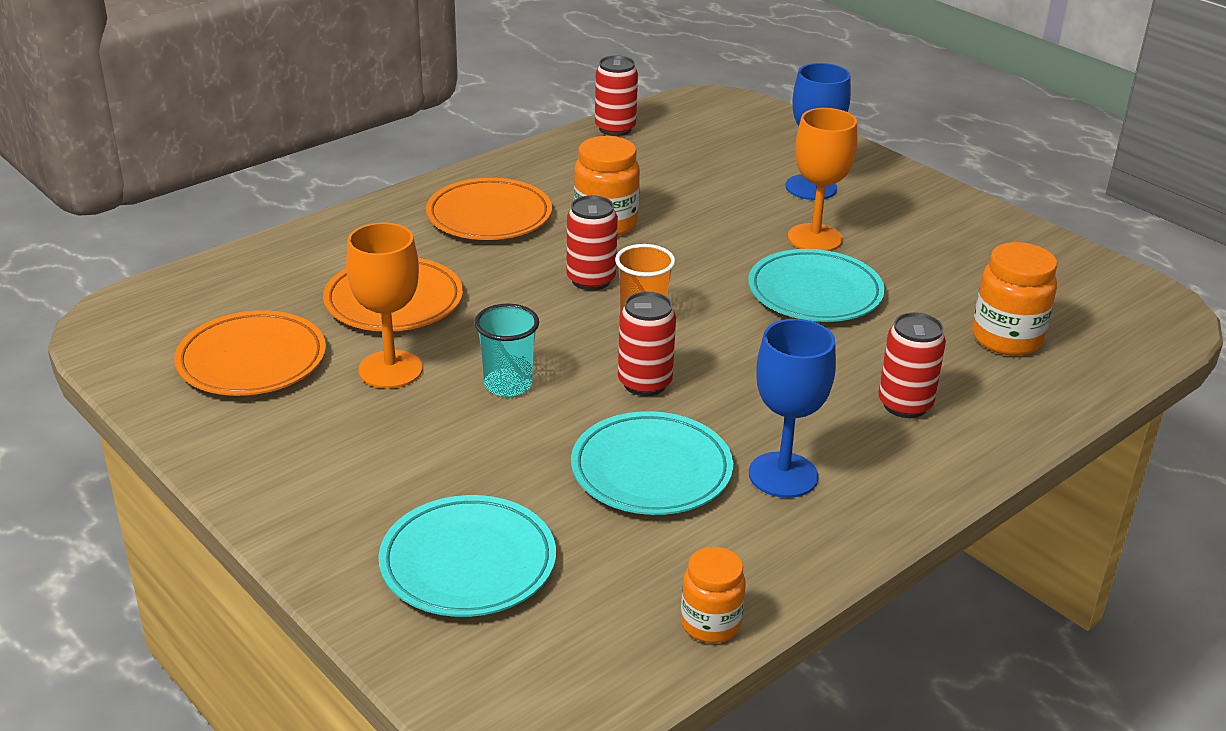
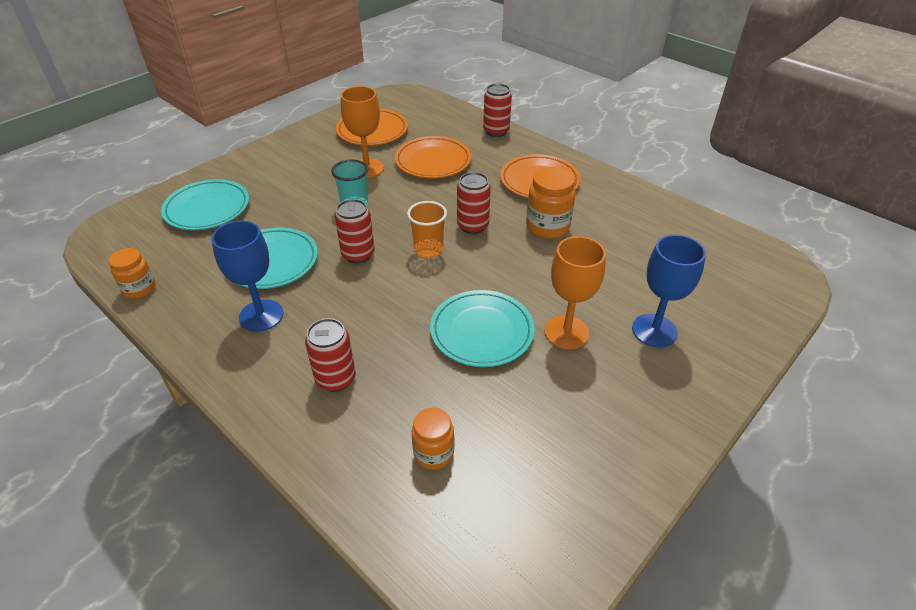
camera: 85 degrees right, 10 degrees up
red can [595,56,638,136] -> red can moved to [483,83,512,137]
orange jar [972,242,1057,356] -> orange jar [412,408,454,470], size x0.65

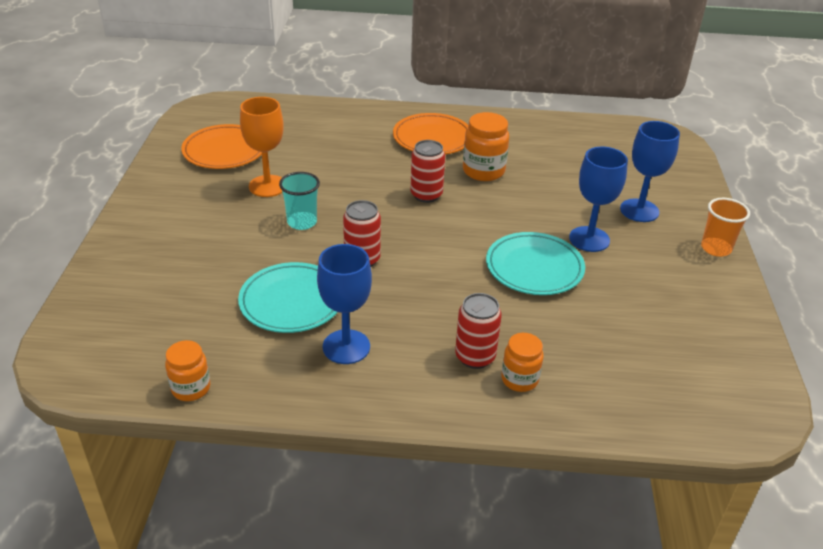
camera: 40 degrees left, 5 degrees down
turquoise plate [161,179,249,230] -> none
orange plate [395,136,472,178] -> none
orange cup [407,201,447,258] -> orange cup moved to [701,198,750,257]
orange jar [412,408,454,470] -> orange jar moved to [501,333,543,392]
red can [483,83,512,137] -> none
orange goblet [544,236,606,349] -> blue goblet [569,147,628,252]

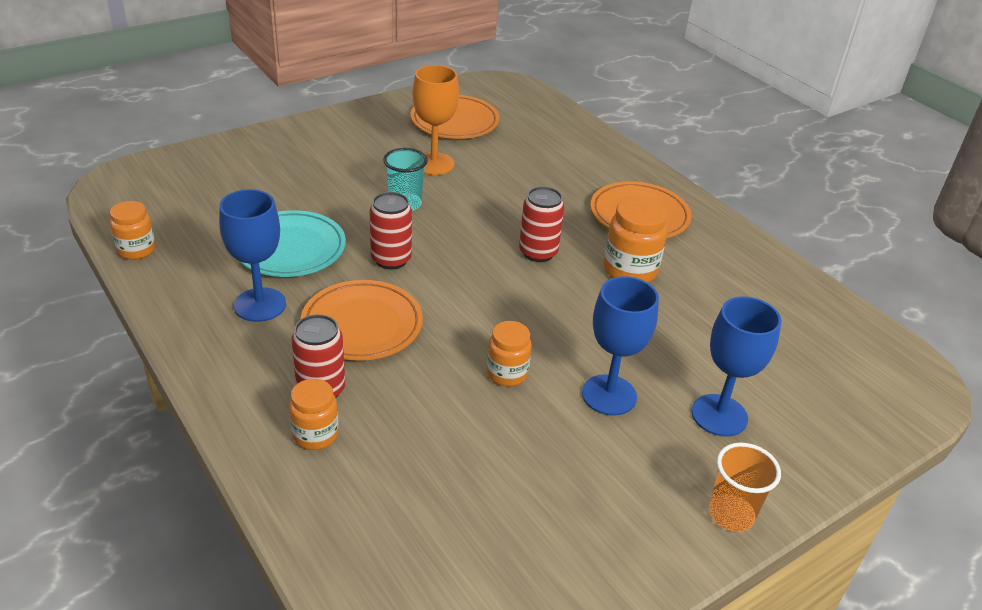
camera: 50 degrees right, 0 degrees up
turquoise plate [486,232,585,295] -> orange jar [487,321,532,386]
none -> orange plate [300,280,423,361]

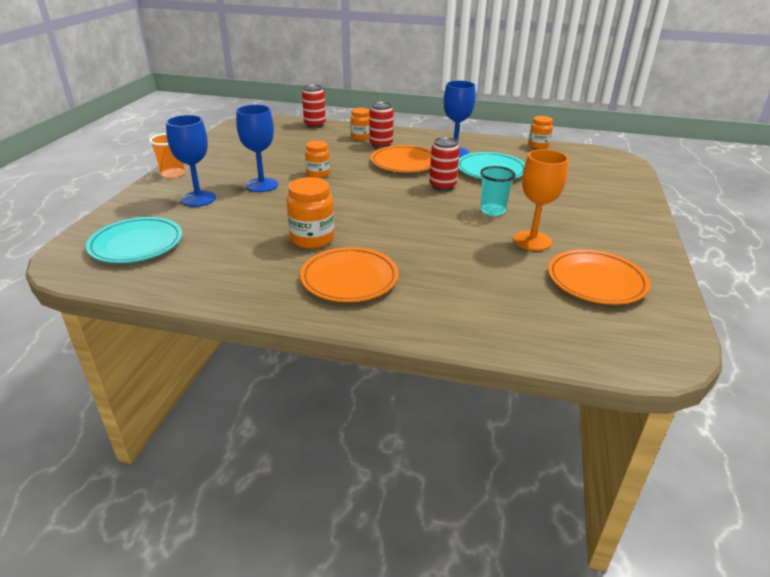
camera: 140 degrees right, 5 degrees down
red can [519,186,564,262] -> red can moved to [302,84,326,128]
none -> turquoise plate [86,217,182,263]

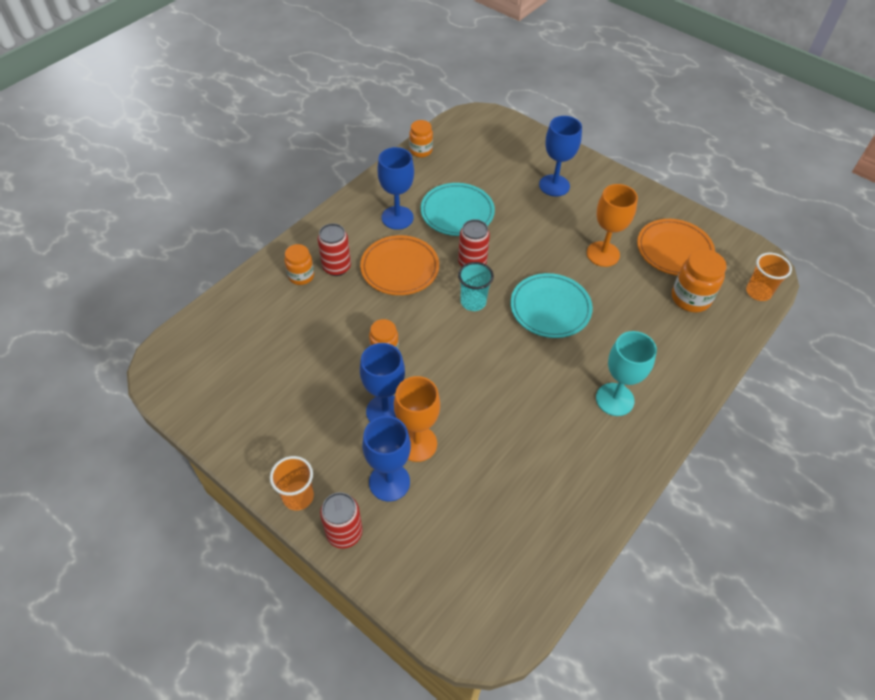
camera: 65 degrees left, 20 degrees up
turquoise plate [86,217,182,263] -> turquoise plate moved to [510,273,593,338]
orange jar [287,177,335,249] -> orange jar moved to [672,249,727,312]
orange plate [300,247,399,302] -> turquoise goblet [596,331,657,416]
red can [302,84,326,128] -> red can moved to [320,492,363,549]
turquoise cup [480,166,515,216] -> turquoise cup moved to [458,262,494,311]
none -> orange goblet [394,376,440,462]
none -> blue goblet [539,116,582,197]
none -> orange cup [746,253,792,301]

